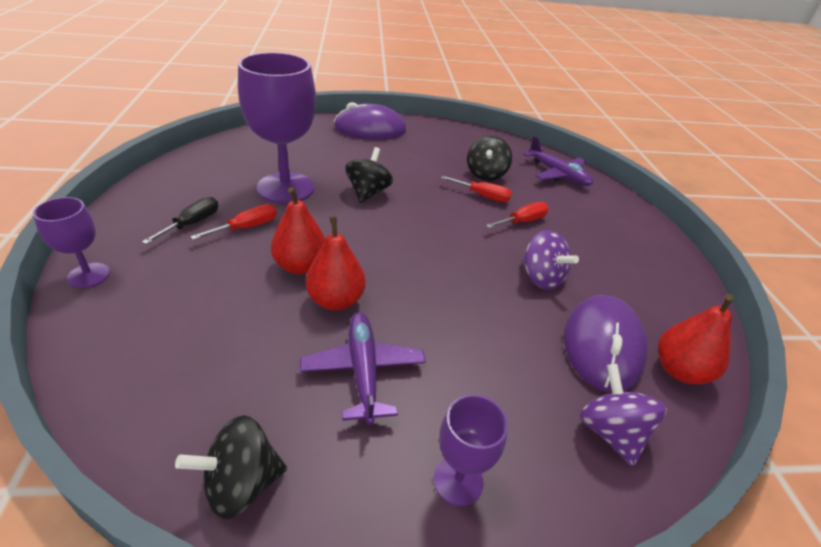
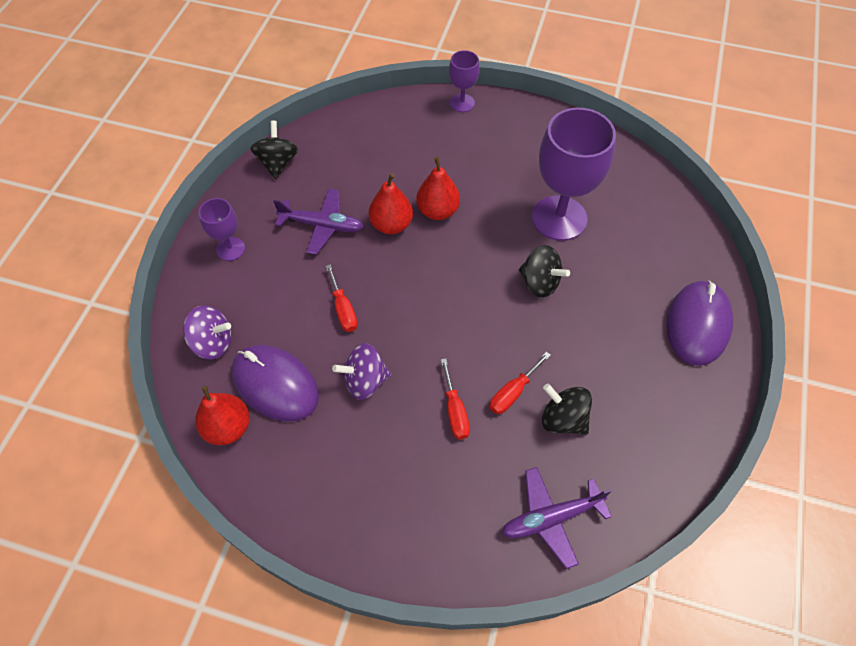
camera: 115 degrees right, 20 degrees up
black screwdriver [142,197,218,244] -> none
red screwdriver [190,204,277,240] -> red screwdriver moved to [326,264,358,332]

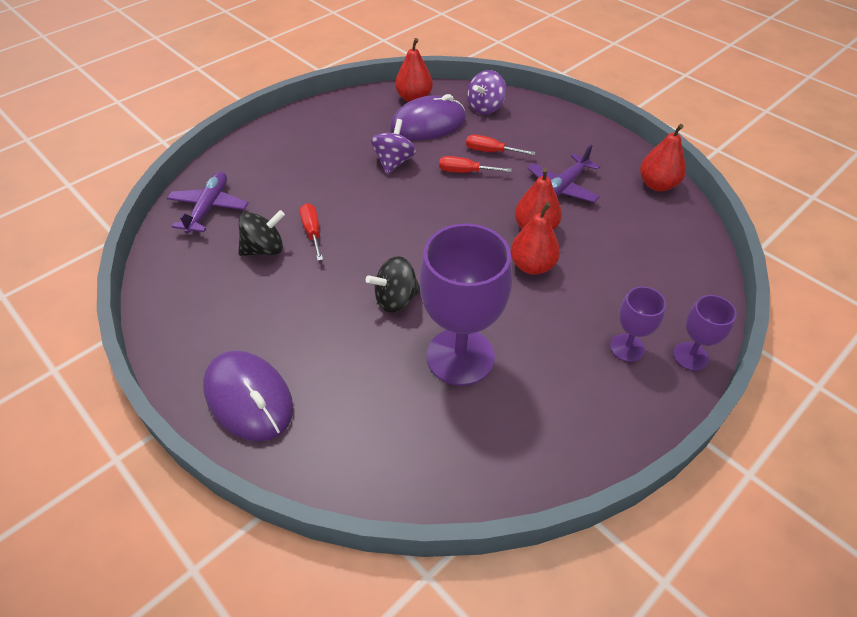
camera: 120 degrees right, 10 degrees down
purple goblet [199,198,245,261] -> purple goblet moved to [610,287,666,362]
black spinning top [250,121,298,179] -> red pear [640,124,686,191]
red screwdriver [441,358,470,439] -> red screwdriver moved to [466,135,535,155]

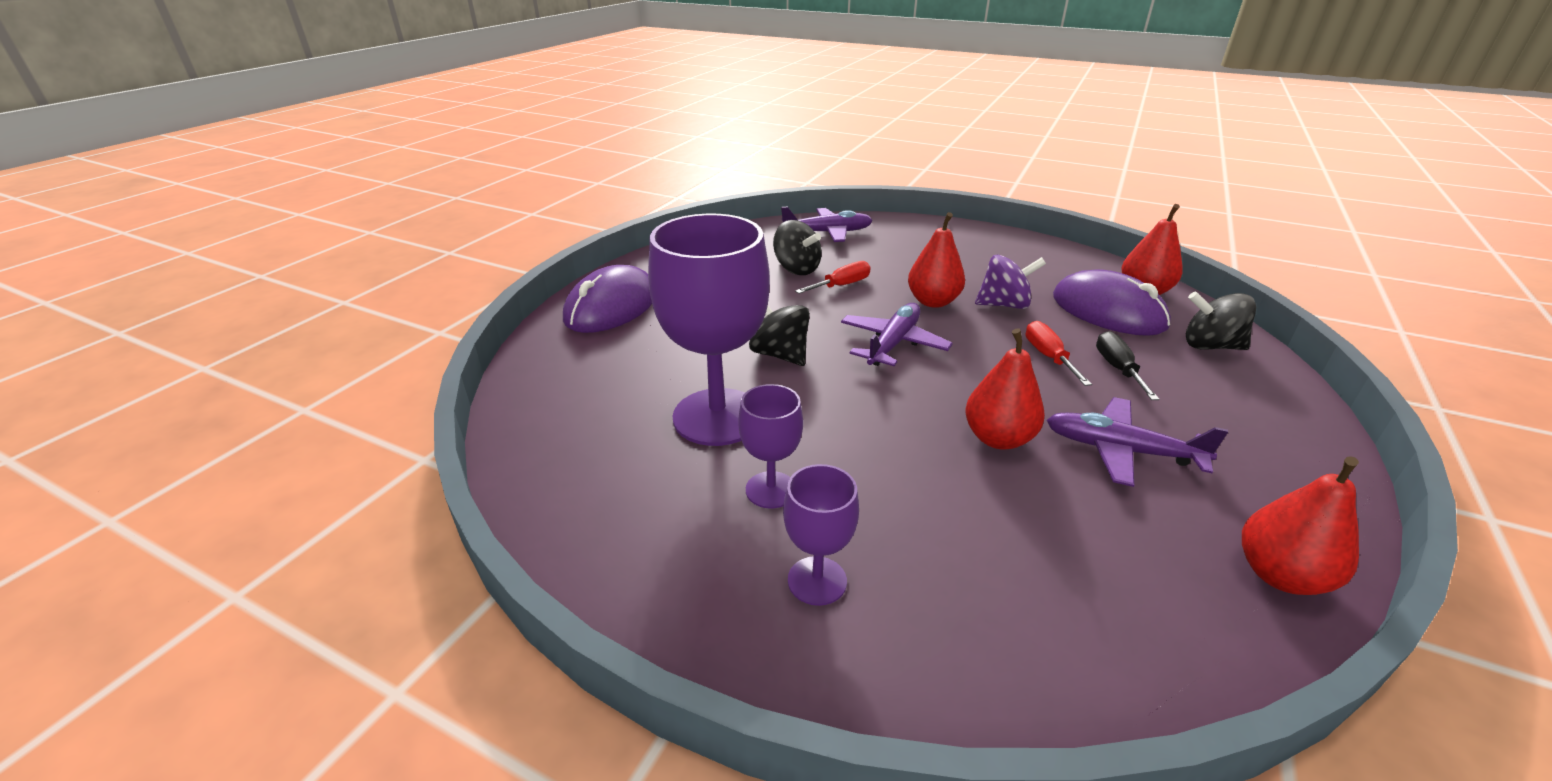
camera: 70 degrees right, 15 degrees down
red screwdriver [466,135,535,155] -> black screwdriver [1096,331,1160,400]
purple spinning top [467,70,506,114] -> black spinning top [1186,292,1256,350]
red pear [510,202,560,275] -> red pear moved to [908,212,965,308]
purple goblet [673,295,737,371] -> purple goblet moved to [739,384,803,509]
none -> purple plane [841,303,953,366]

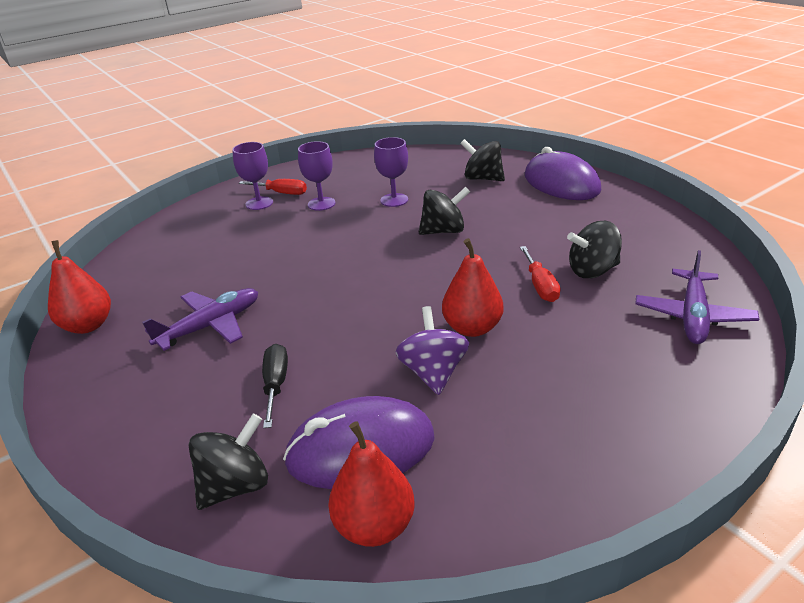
camera: 120 degrees right, 0 degrees up
purple goblet [648,214,770,446] -> purple goblet [374,137,408,207], size x0.50
purple plane [841,303,953,366] -> none
red pear [965,328,1045,450] -> none
purple spinning top [975,255,1046,309] -> purple spinning top turned 150 degrees clockwise [395,306,469,395]
red screwdriver [1025,321,1092,386] -> red screwdriver moved to [239,179,307,195]
black screwdriver [1096,331,1160,400] -> black screwdriver turned 120 degrees counterclockwise [262,344,288,428]
none -> black spinning top [460,139,505,181]

